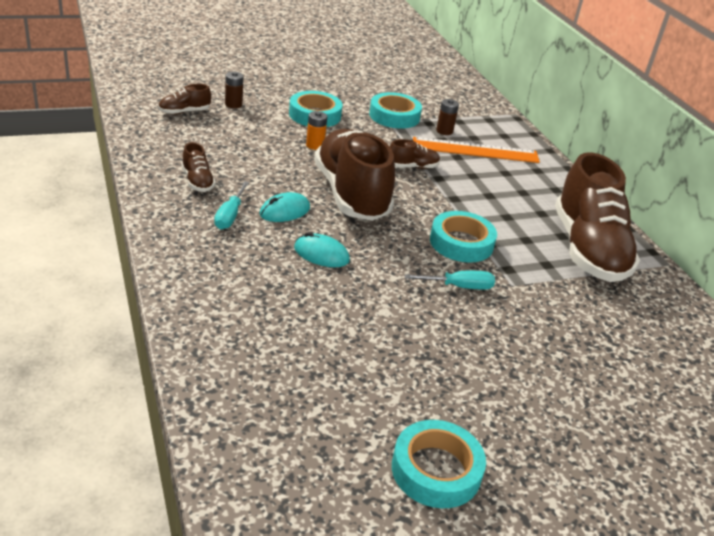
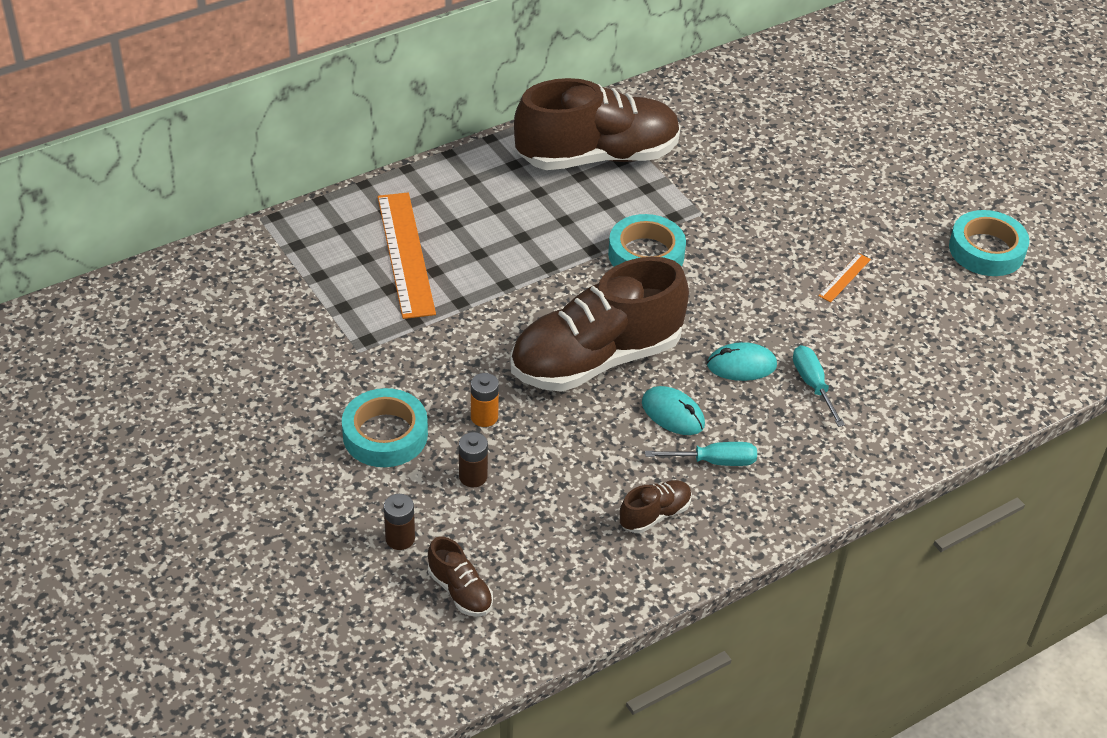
camera: 100 degrees left, 10 degrees up
turquoise mouse [294,232,350,267] -> turquoise mouse turned 75 degrees clockwise [707,342,777,381]
turquoise tape [369,92,422,129] -> none
brown shoe [390,139,440,169] -> none
turquoise screwdriver [404,271,495,290] -> turquoise screwdriver moved to [793,345,845,427]
brown battery [436,99,459,135] -> brown battery moved to [459,432,488,487]
none -> orange ruler [819,253,871,302]

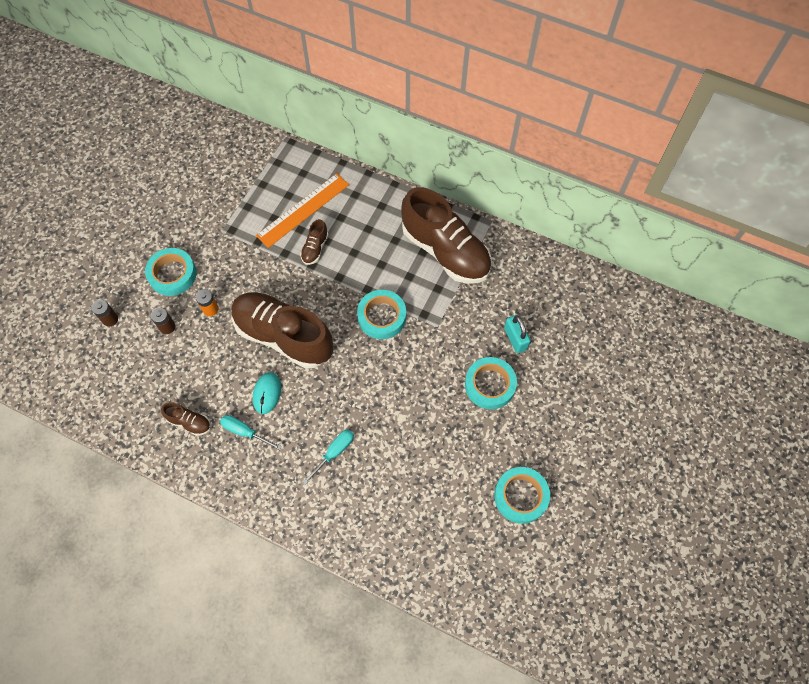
camera: 60 degrees right, 20 degrees up
brown shoe [428,537,493,617] -> brown shoe moved to [300,219,328,265]
turquoise screwdriver [645,442,757,466] -> turquoise screwdriver turned 150 degrees clockwise [220,415,282,450]
turquoise mouse [707,342,777,381] -> none
orange ruler [819,253,871,302] -> none
none -> turquoise tape [465,357,517,409]
none -> turquoise padlock [504,315,531,353]

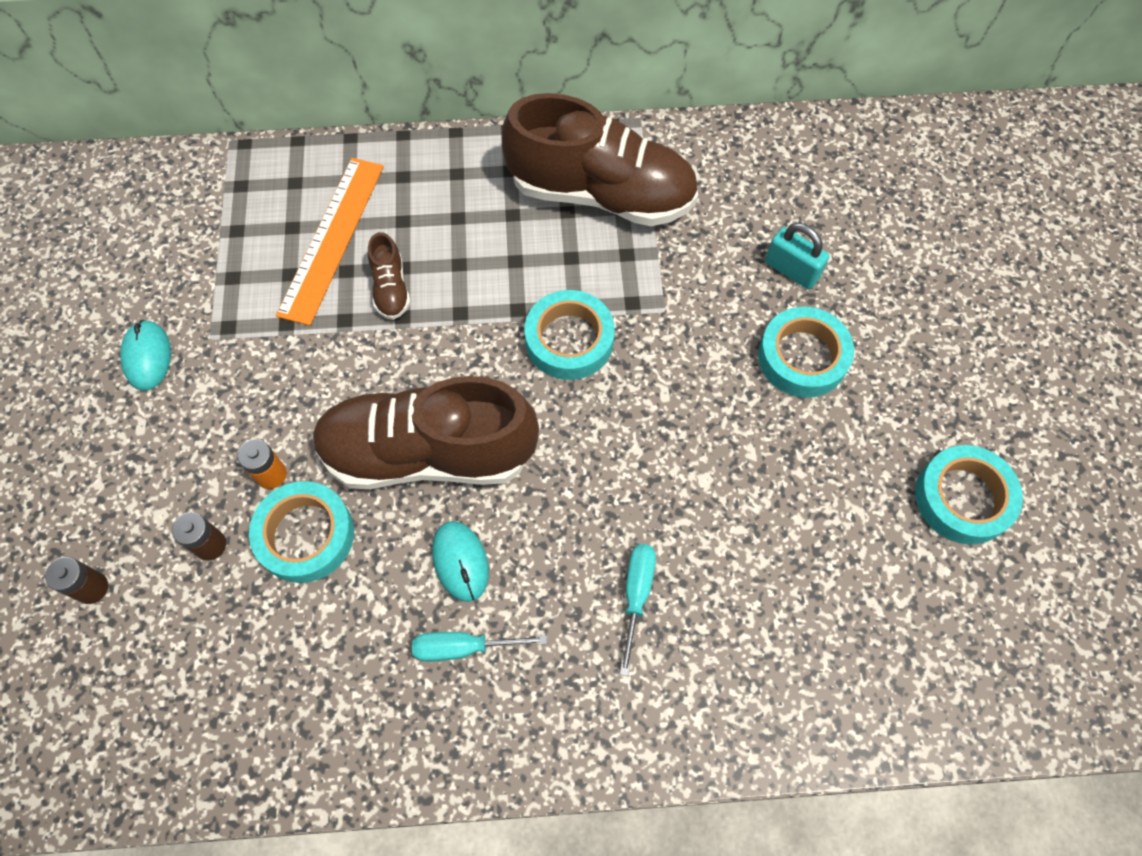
camera: 30 degrees left, 0 degrees up
turquoise tape [145,248,197,296] -> turquoise tape moved to [249,481,354,583]
brown shoe [161,402,211,436] -> none
none -> turquoise mouse [120,320,171,391]

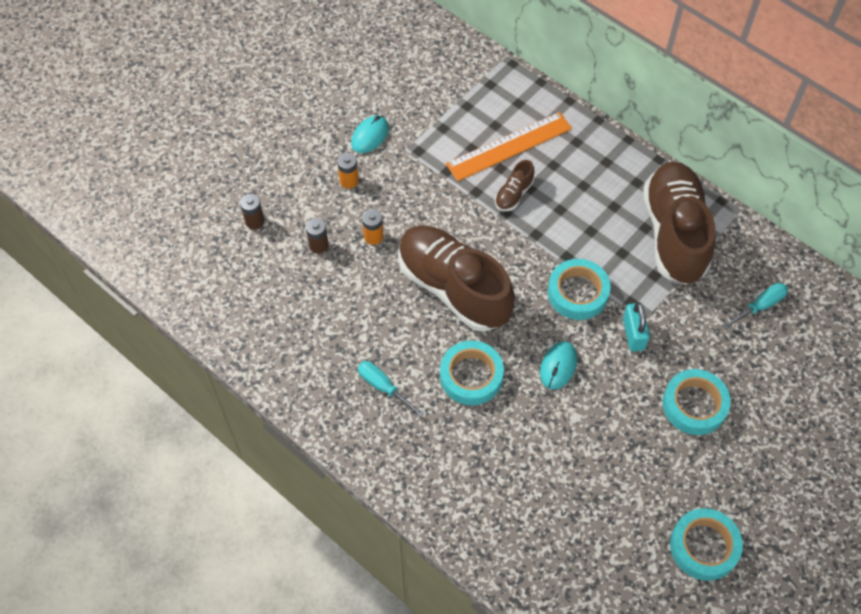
camera: 45 degrees right, 5 degrees down
turquoise tape [249,481,354,583] -> turquoise tape moved to [440,341,504,405]
turquoise mouse [432,521,489,602] -> turquoise mouse moved to [540,341,577,390]
brown shoe [502,93,698,226] -> brown shoe turned 150 degrees counterclockwise [643,161,715,285]
turquoise screwdriver [620,544,656,676] -> turquoise screwdriver moved to [723,283,788,329]
turquoise padlock [765,223,829,289] -> turquoise padlock moved to [623,302,650,352]
none -> orange battery [337,153,359,189]

